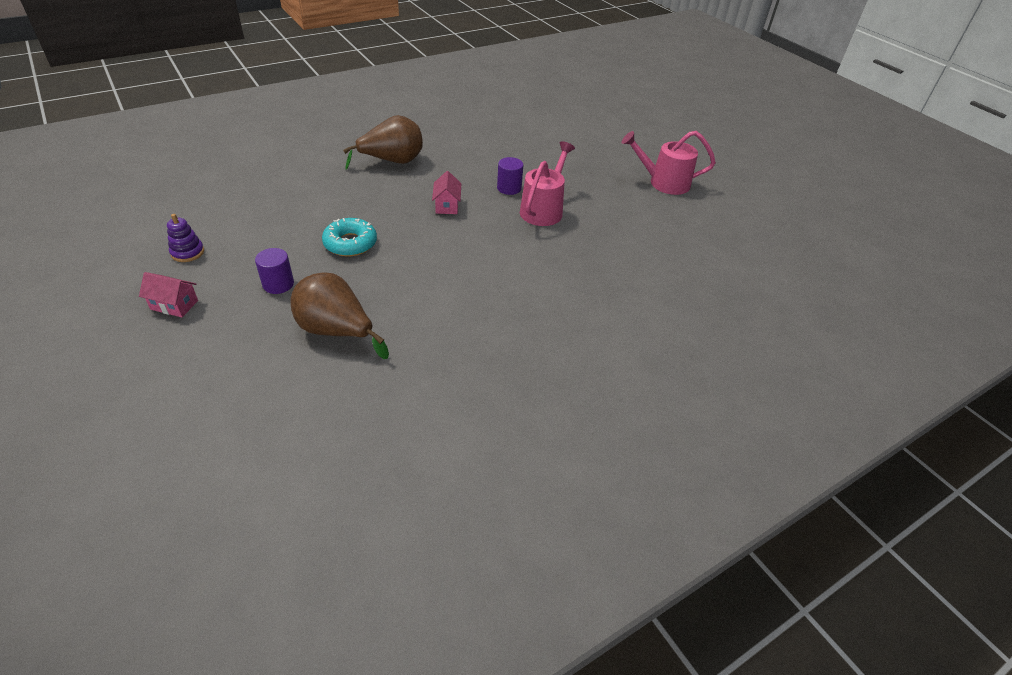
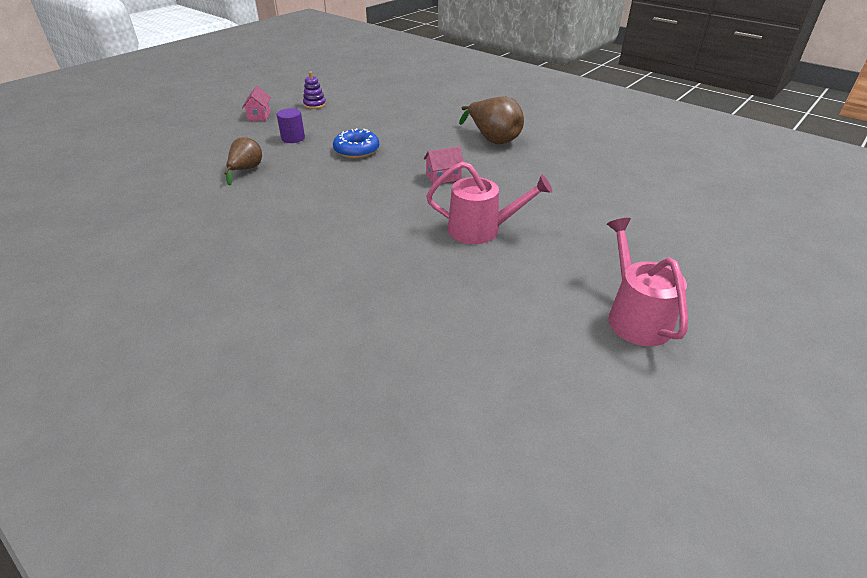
camera: 75 degrees right, 5 degrees down
brown pear [290,272,389,359] -> brown pear [224,137,262,186], size x0.63
turquoise donut [322,218,377,256] -> blue donut [333,128,379,158]
purple cylinder [497,157,523,195] -> none

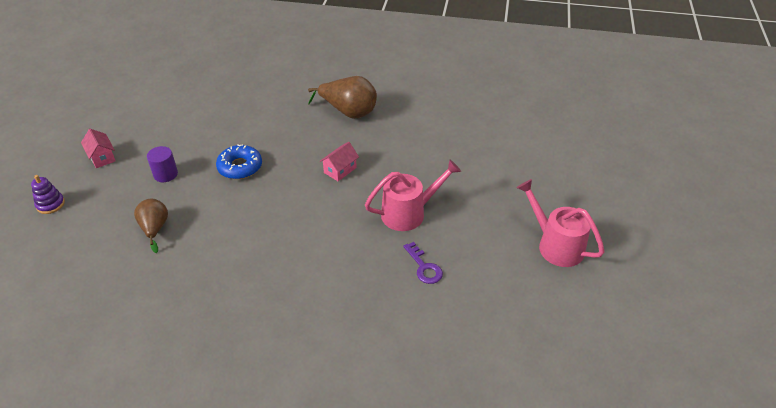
camera: 30 degrees left, 5 degrees up
purple stacking toy [303,71,326,109] -> purple stacking toy moved to [31,175,65,214]
none -> purple key [403,242,443,284]

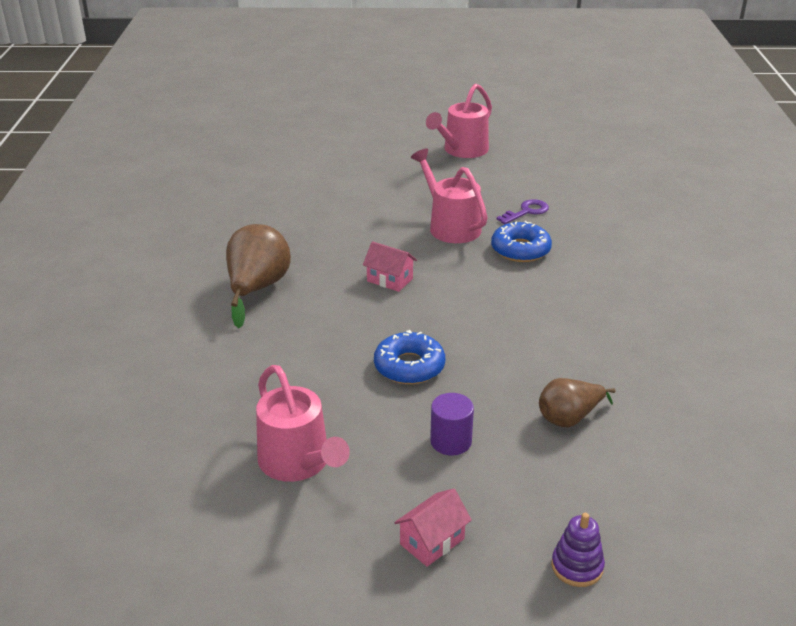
camera: 100 degrees left, 10 degrees down
none -> pink watering can [256,365,350,482]
none -> blue donut [491,221,552,262]

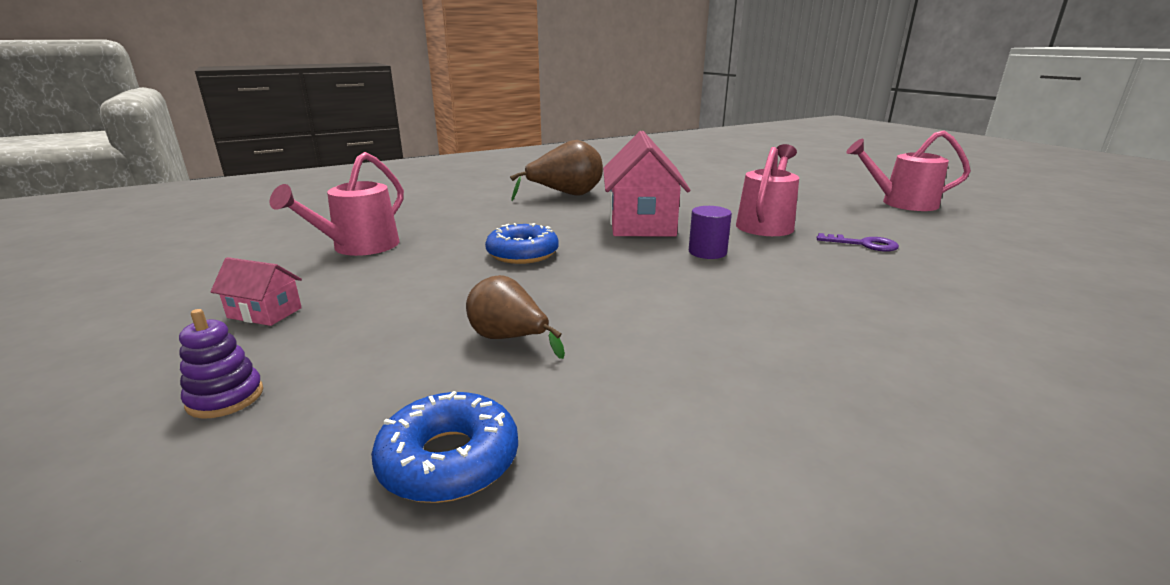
camera: 60 degrees right, 10 degrees down
pink house [363,241,417,292] -> pink house [603,131,690,236], size x2.17
purple cylinder [430,393,474,456] -> purple cylinder moved to [689,206,732,259]
blue donut [491,221,552,262] -> blue donut moved to [371,391,518,503]

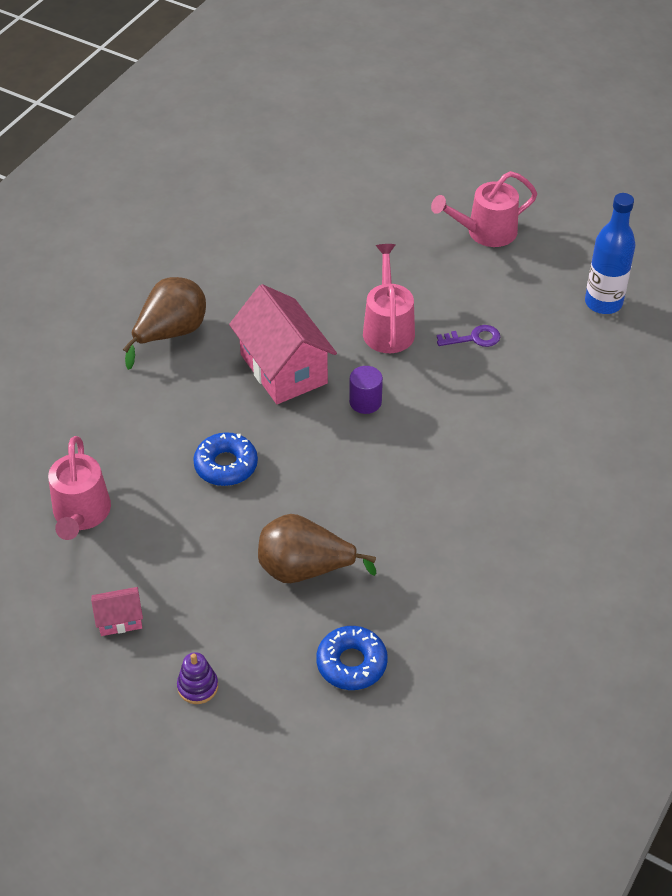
camera: 30 degrees left, 25 degrees up
brown pear [466,275,565,359] -> brown pear [258,514,376,583], size x1.58
none -> blue bottle [585,193,636,314]

